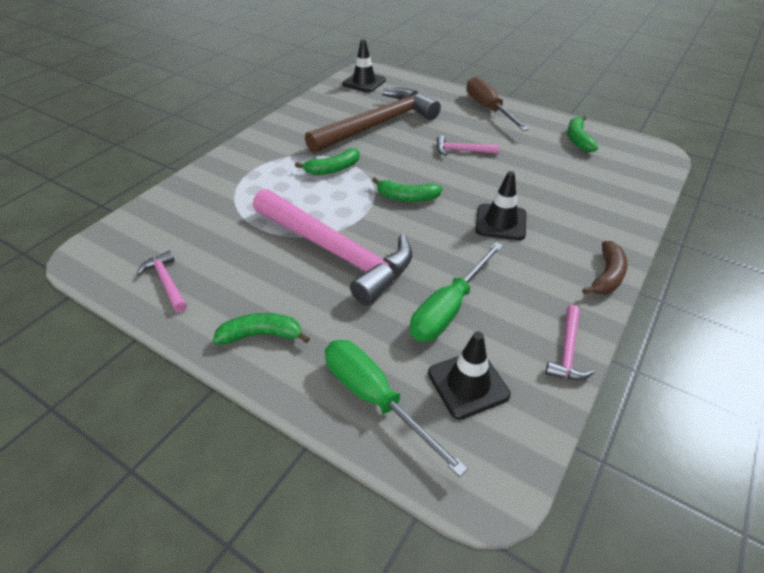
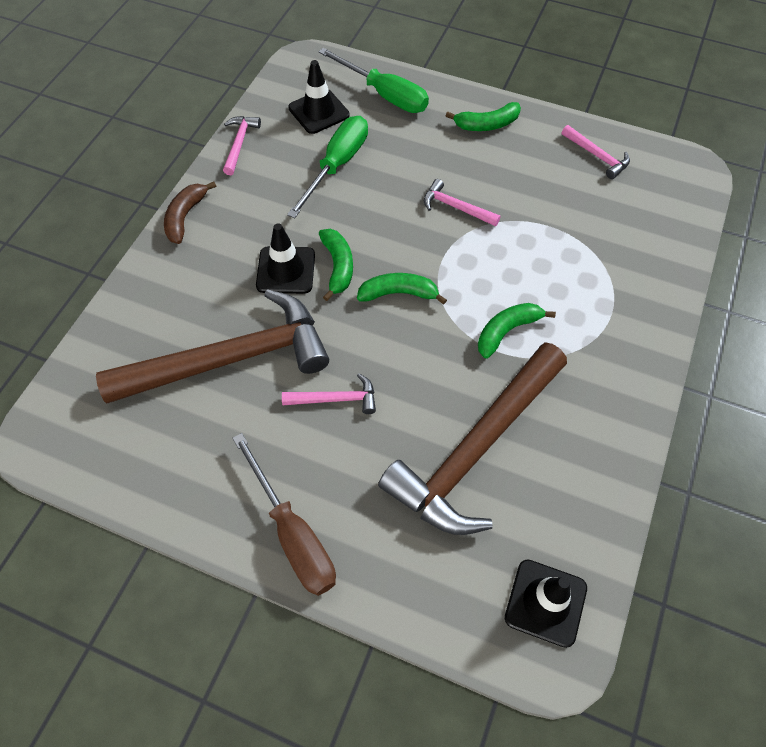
camera: 170 degrees right, 15 degrees up
pink hammer [253,189,412,306] -> pink hammer [424,179,501,227], size x0.42
green banana [567,116,598,152] -> green banana moved to [319,229,353,301]
none -> brown hammer [96,289,329,403]

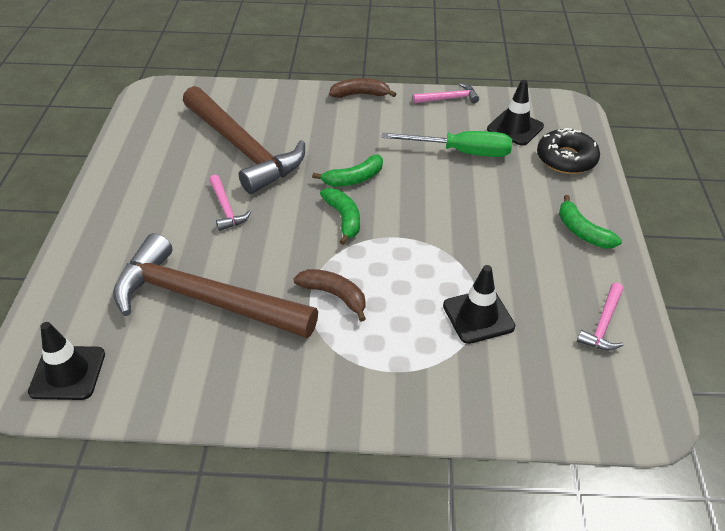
camera: 70 degrees right, 15 degrees down
brown screwdriver [232,433,336,596] -> none
black traffic cone [256,223,315,294] -> black traffic cone moved to [443,265,515,344]
green screwdriver [318,48,429,113] -> black donut [537,128,600,174]
pink hammer [424,179,501,227] -> none
green banana [478,303,556,359] -> brown banana [293,269,366,322]

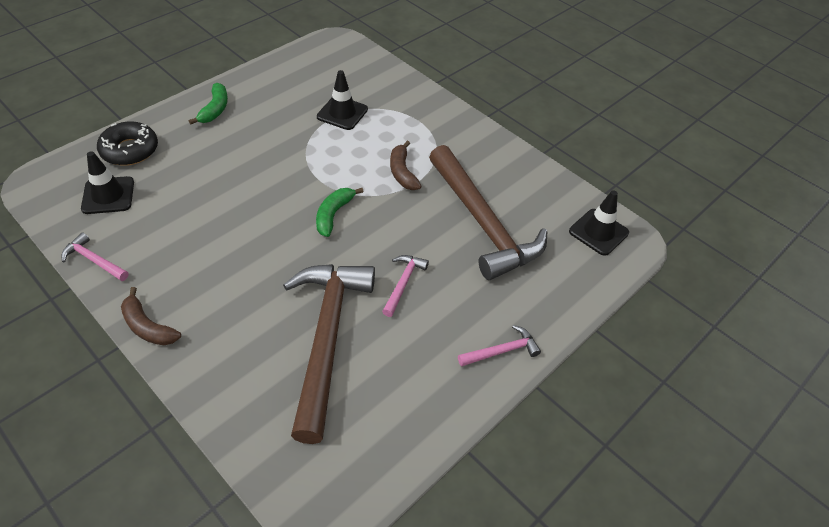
camera: 140 degrees left, 5 degrees up
green banana [312,155,383,187] -> none
green screwdriver [381,131,512,157] -> none
pink hammer [577,283,623,350] -> pink hammer moved to [458,325,541,367]

